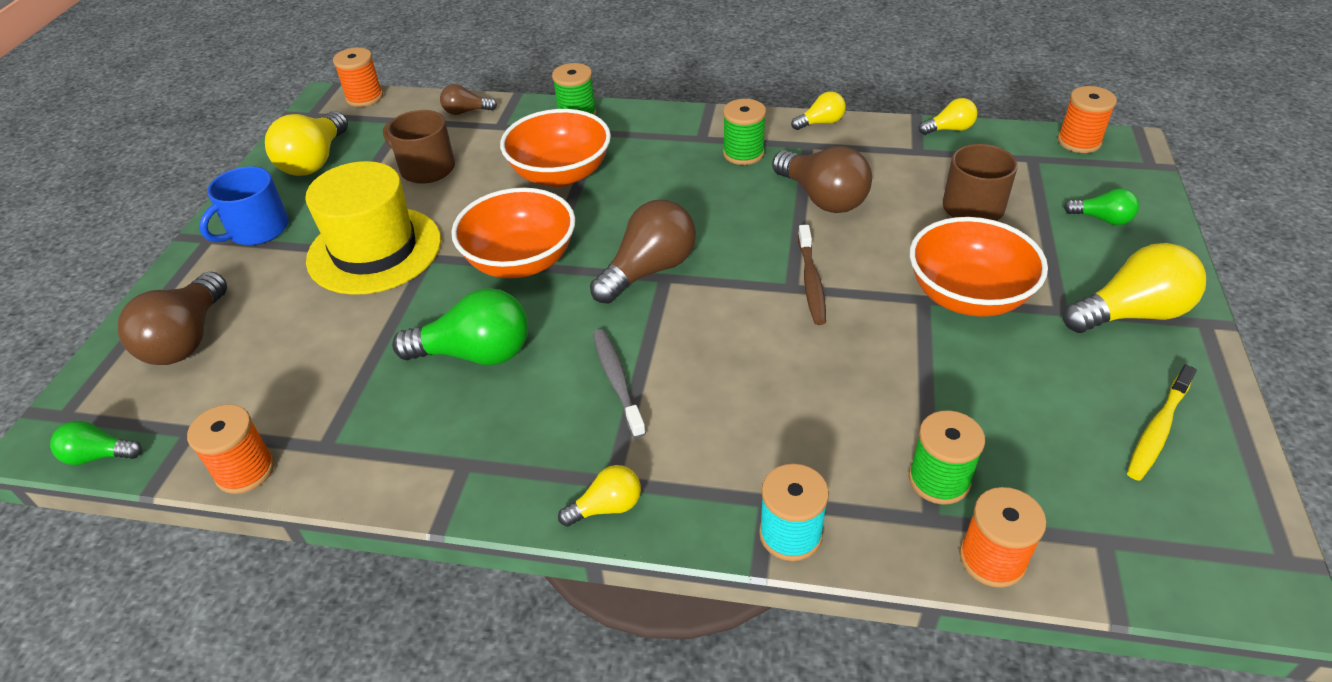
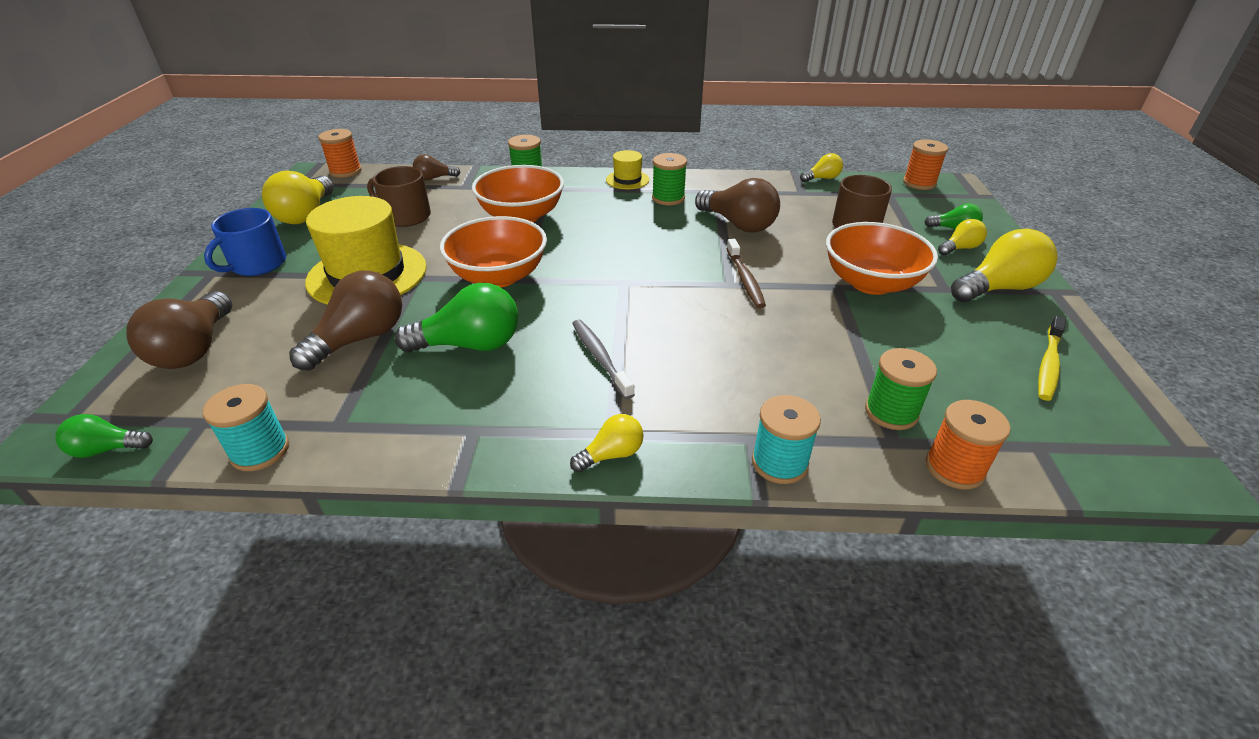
camera: 10 degrees left, 5 degrees down
orange spool [187,404,275,494] -> turquoise spool [203,384,289,471]
brown light bulb [590,199,696,304] -> brown light bulb moved to [289,270,402,371]
yellow light bulb [791,91,846,130] -> yellow light bulb moved to [938,219,987,255]
none -> yellow hat [606,150,649,189]

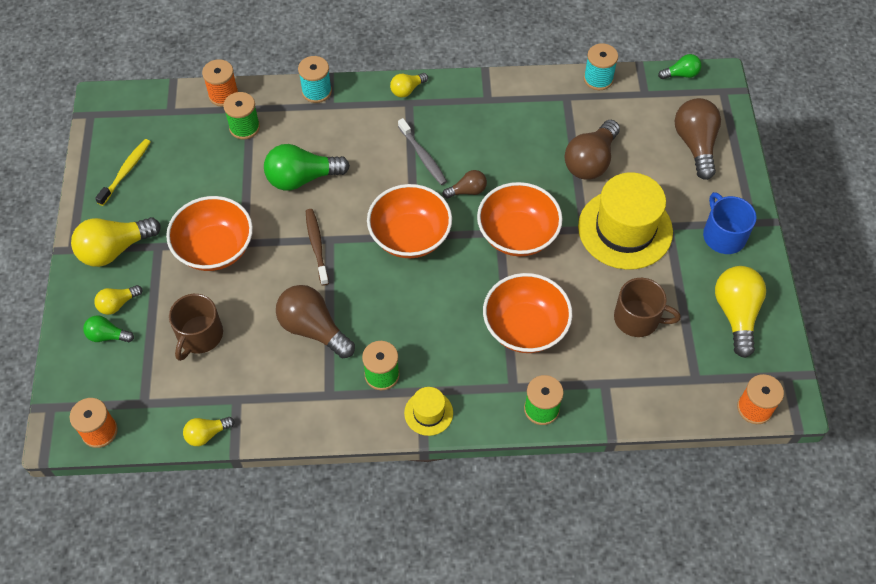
camera: 175 degrees right, 20 degrees up
blue mug [204,208,286,276] -> blue mug turned 45 degrees counterclockwise [703,192,756,254]
green light bulb [395,283,518,353] -> green light bulb moved to [264,144,350,191]
brown light bulb [413,154,461,180] -> brown light bulb moved to [443,170,487,198]
none -> orange bowl [367,184,452,258]

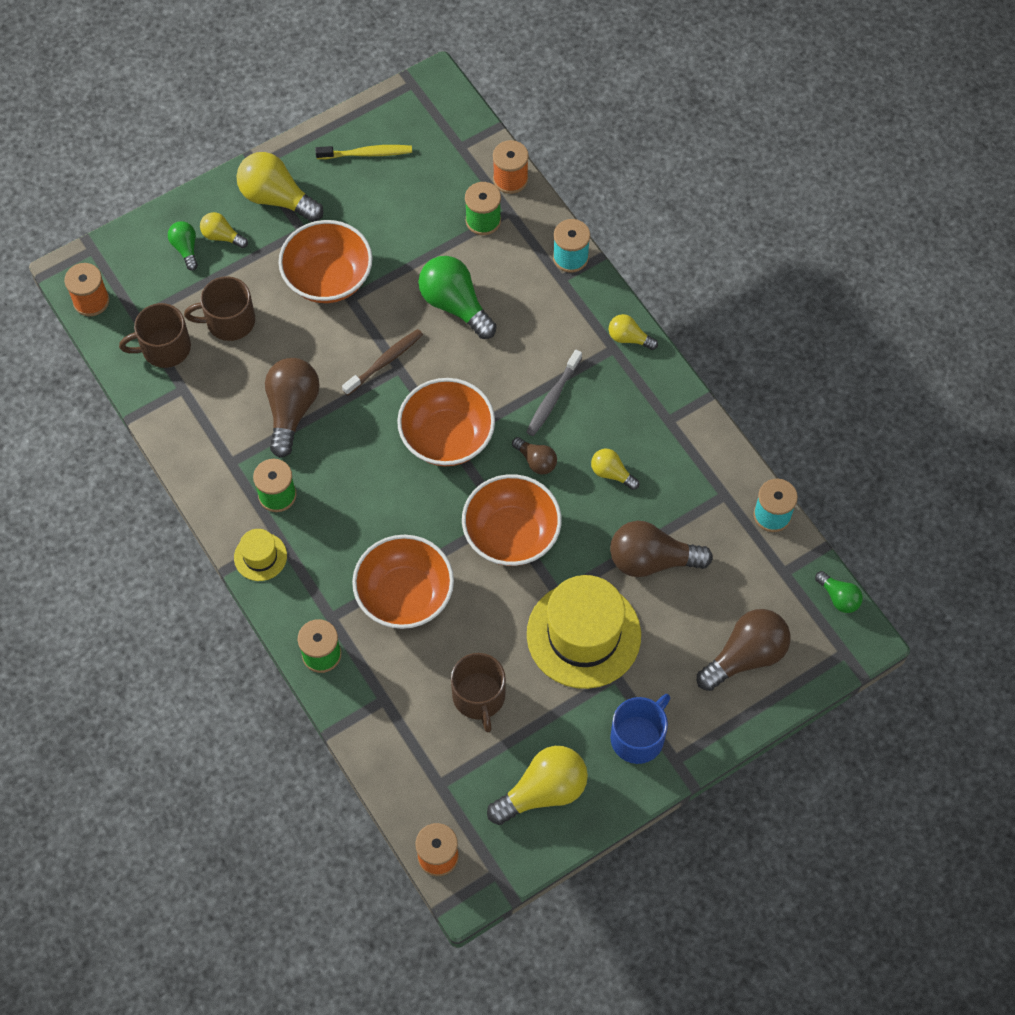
camera: 60 degrees right, 5 degrees up
yellow light bulb [183,417,235,446] -> yellow light bulb moved to [591,449,639,490]
none -> brown mug [119,303,191,368]

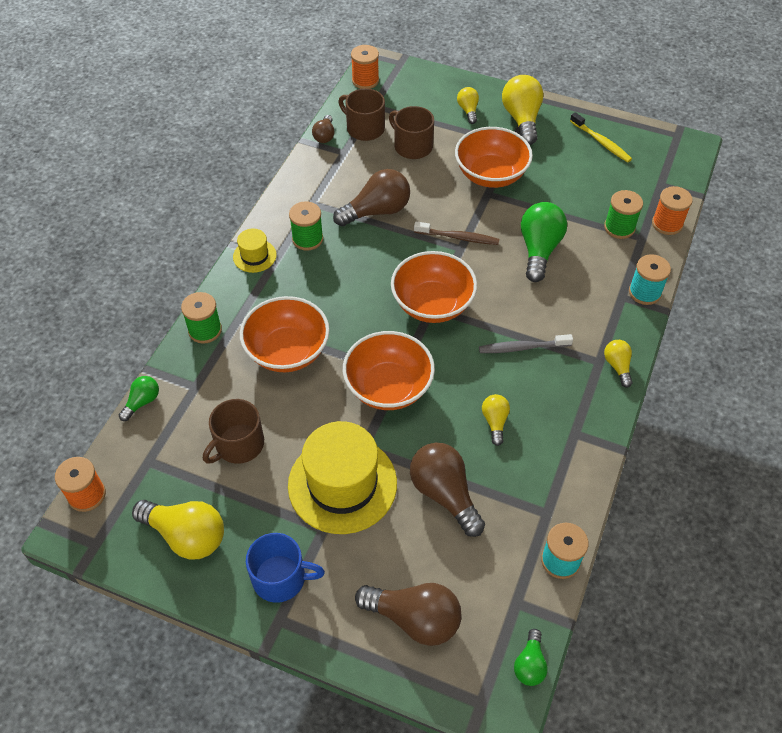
camera: 55 degrees right, 10 degrees down
green light bulb [168,221,198,271] -> green light bulb moved to [119,376,159,421]
brown light bulb [512,437,557,475] -> brown light bulb moved to [312,115,334,143]

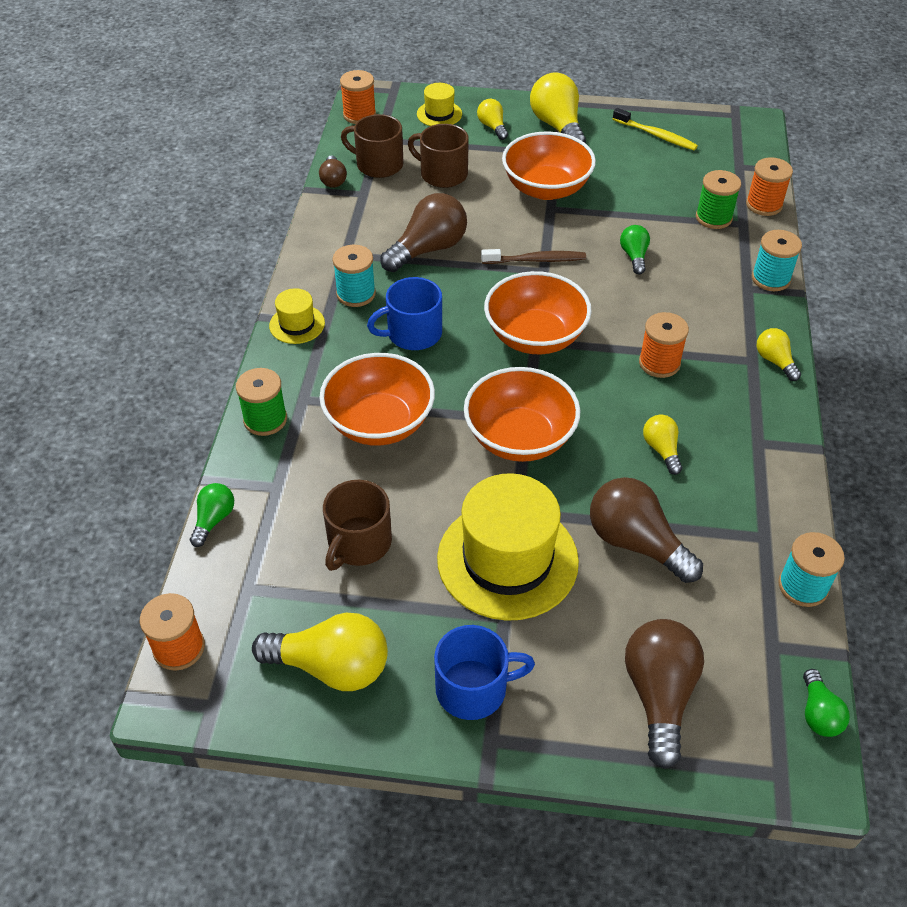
camera: 15 degrees left, 5 degrees down
green spool [289,201,323,251] -> turquoise spool [332,245,376,307]
brown light bulb [355,583,462,646] -> brown light bulb turned 90 degrees counterclockwise [625,619,704,769]
grey toothbrush [479,334,573,353] -> orange spool [639,312,689,378]
green light bulb [521,202,567,282] -> green light bulb [620,225,650,274], size x0.54
none -> blue mug [367,277,442,350]
none -> yellow hat [417,83,462,126]

